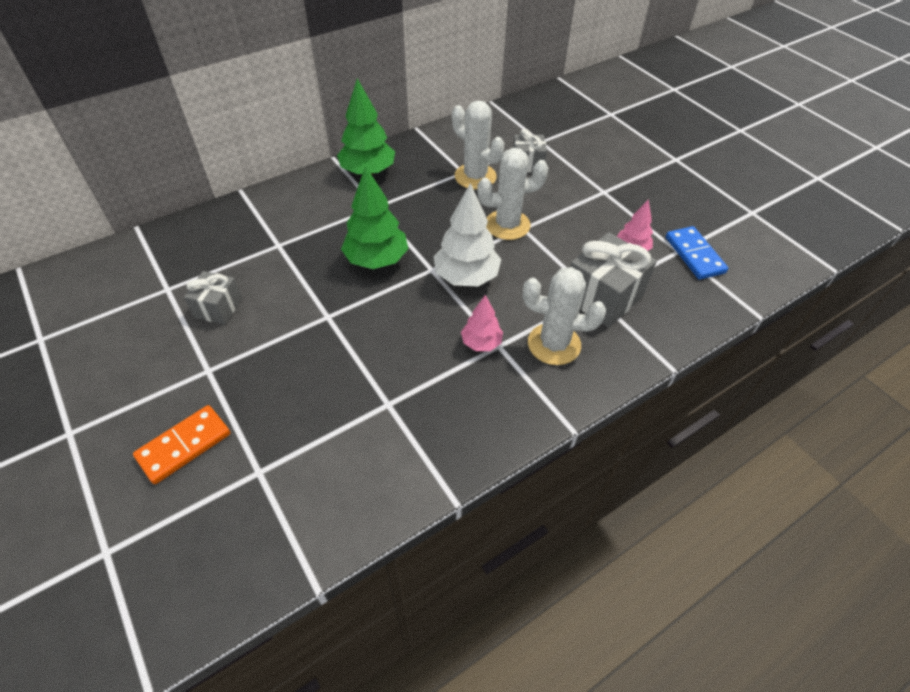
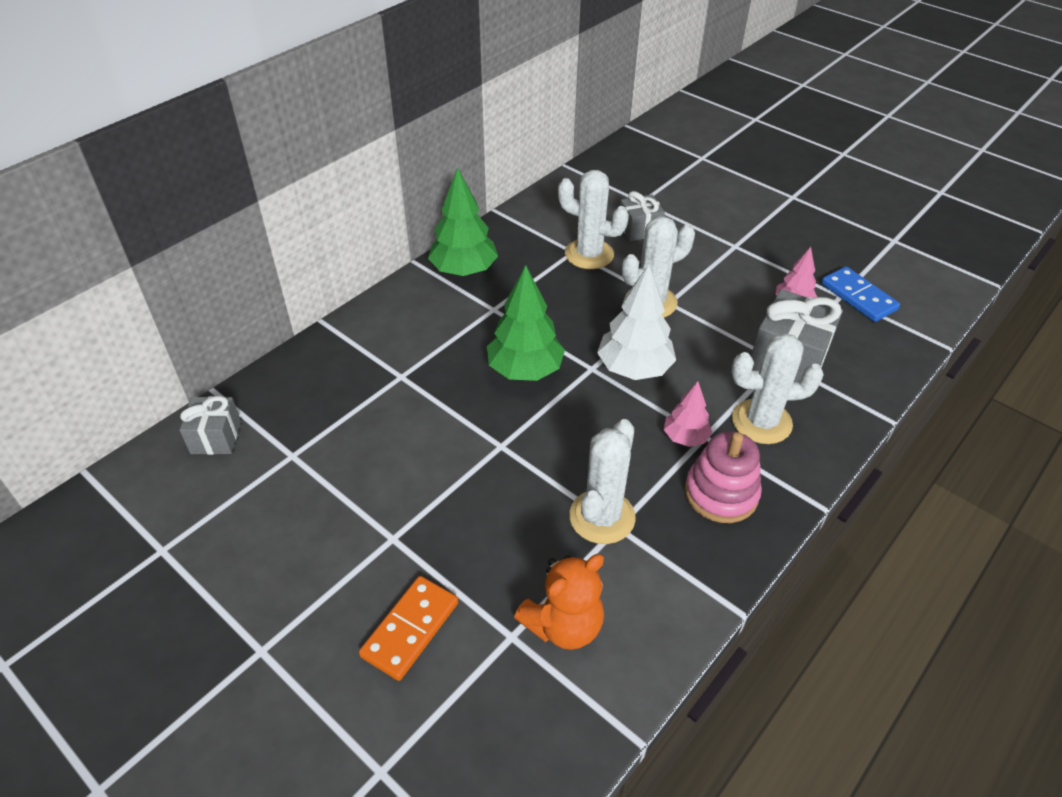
camera: 15 degrees left, 5 degrees down
grey gift [184,271,242,325] -> grey gift moved to [180,396,241,455]
none -> orange teddy bear [514,554,604,650]
none -> white cactus [569,419,636,544]
none -> pink stacking toy [685,431,762,523]

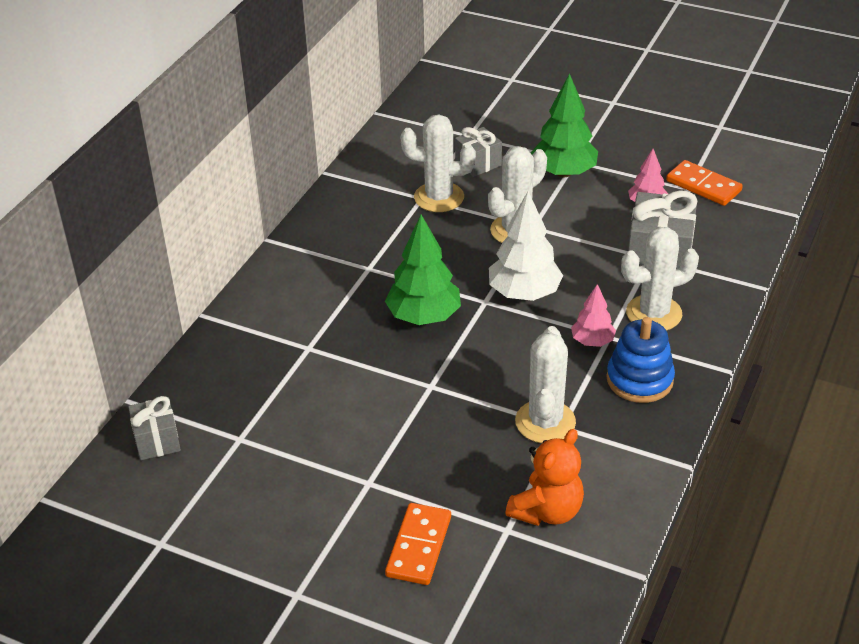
camera: 15 degrees left, 5 degrees down
green tree [428,167,498,276] -> green tree moved to [531,73,598,177]
pink stacking toy [685,431,762,523] -> blue stacking toy [607,317,675,403]
blue domino [821,266,900,322] -> orange domino [666,160,743,206]

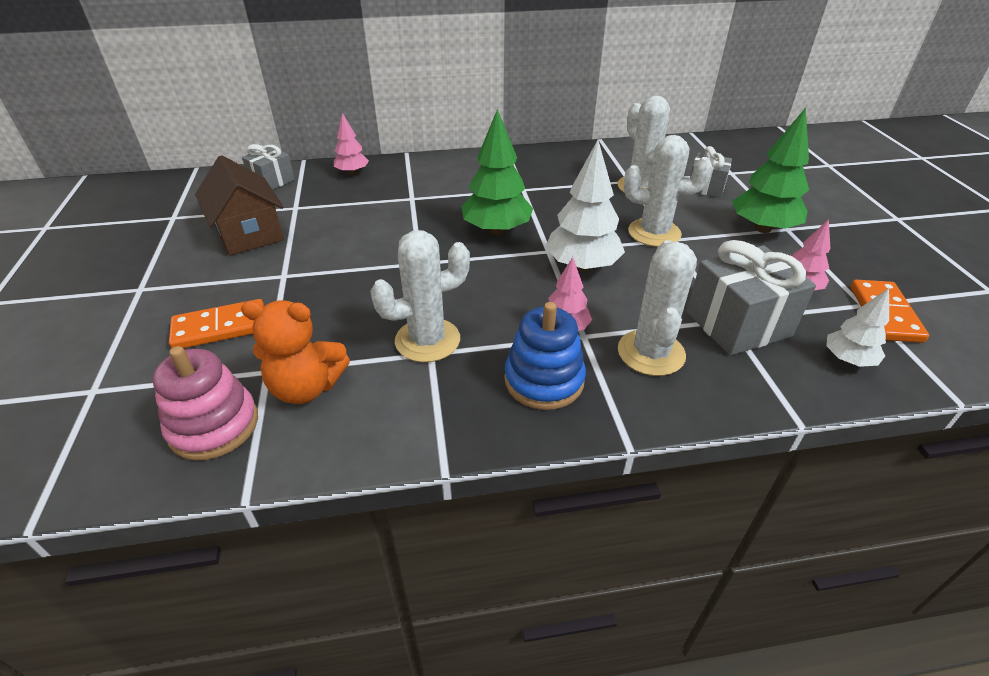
camera: 55 degrees right, 0 degrees up
white cactus [621,227,699,331] -> white cactus turned 60 degrees clockwise [618,240,697,376]
none -> pink stacking toy [152,346,258,461]
none -> brown house [195,155,284,256]
none -> pink tree [334,113,369,175]
none -> white tree [826,288,889,367]

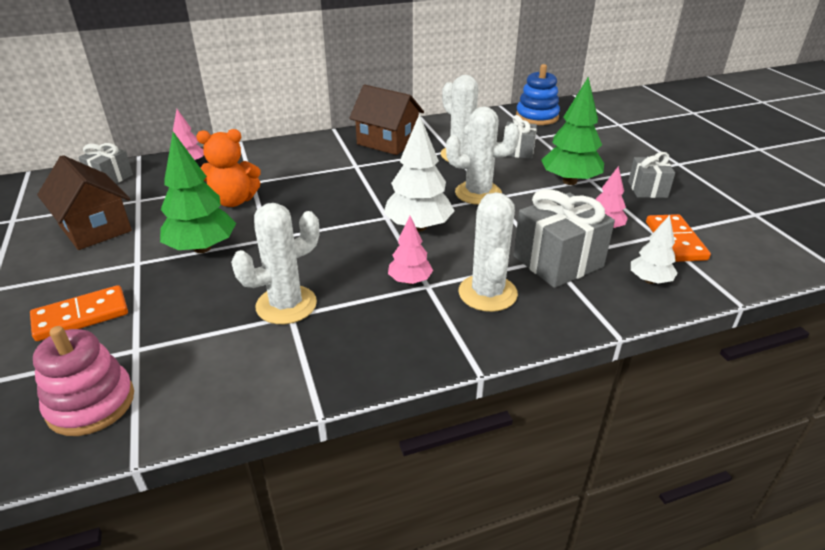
camera: 10 degrees left, 5 degrees down
orange teddy bear [241,300,350,404] -> orange teddy bear moved to [196,129,261,207]
green tree [462,109,533,235] -> green tree moved to [160,132,236,253]
blue stacking toy [504,302,586,410] -> blue stacking toy moved to [516,64,560,125]
none -> brown house [349,85,424,155]
none -> grey gift [628,152,675,198]

